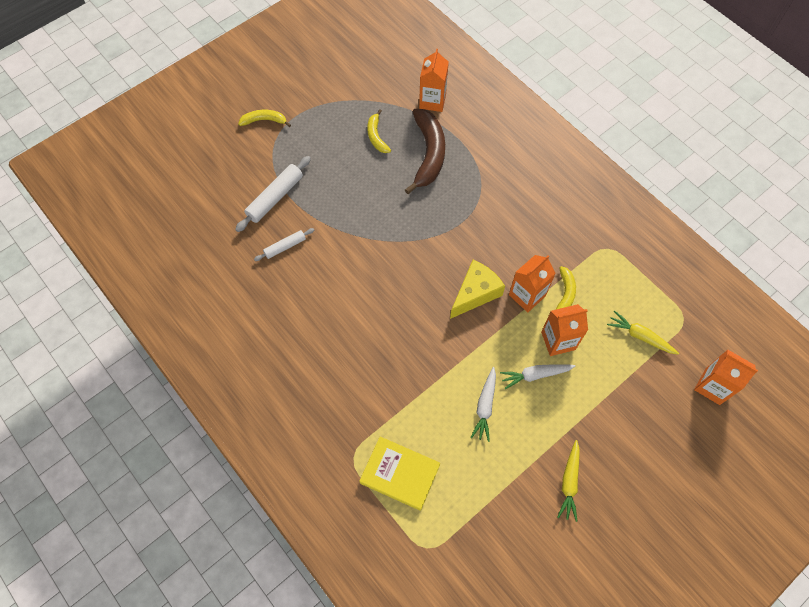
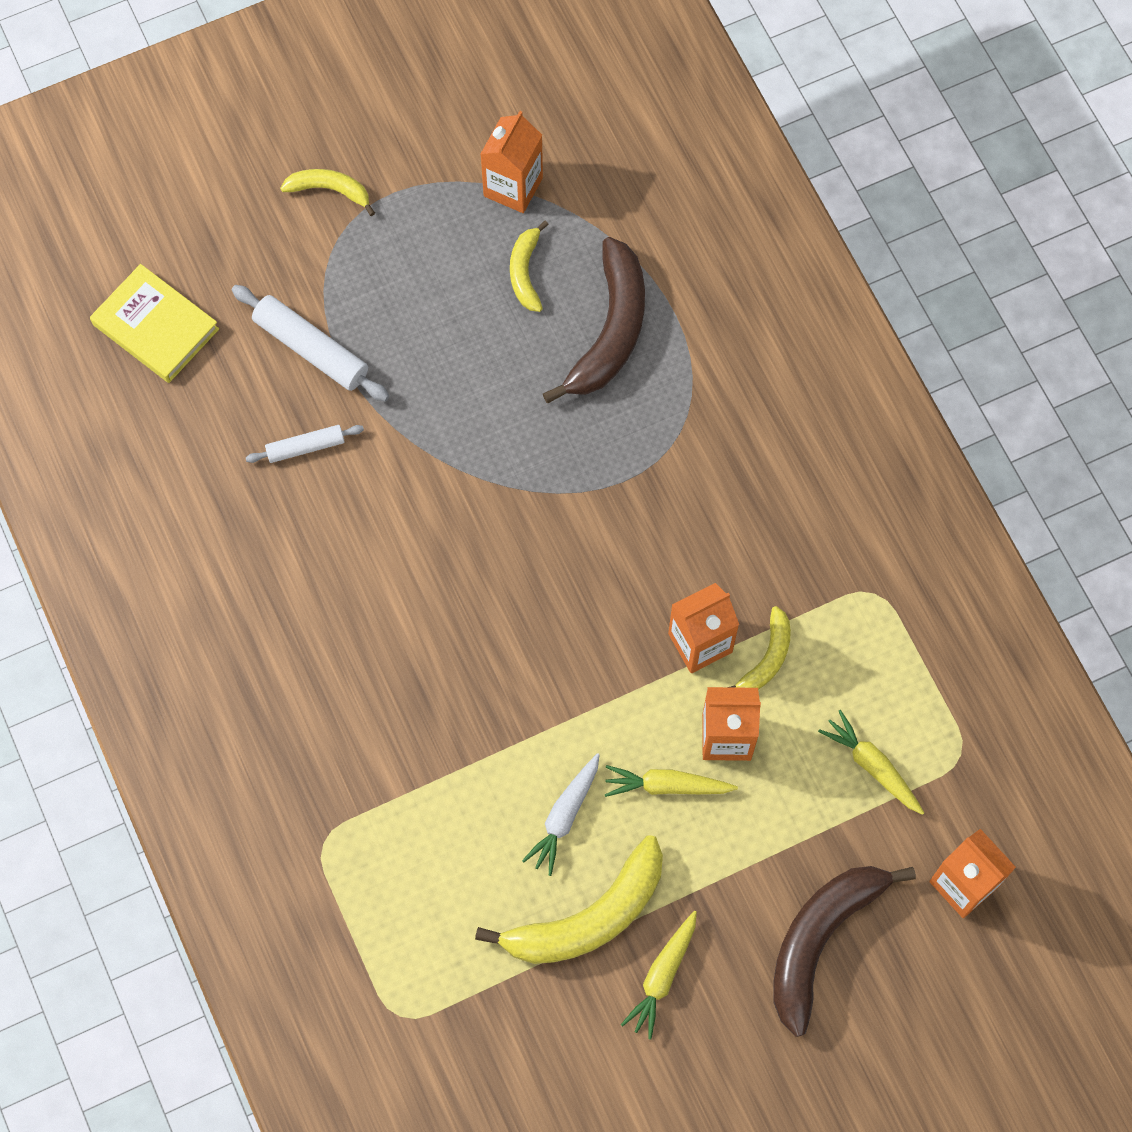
camera: 15 degrees right, 5 degrees up
white rolling pin [235,156,311,232] -> white rolling pin turned 75 degrees clockwise [232,285,389,402]
yellow book [359,437,440,511] -> yellow book moved to [90,264,219,383]
orange carton [419,49,449,112] -> orange carton moved to [481,111,543,213]
yellow cheese [450,260,505,319] -> none
white carrot [500,364,576,389] -> yellow carrot [605,765,738,797]
none -> yellow banana [475,835,663,964]
none -> brown banana [773,866,916,1037]

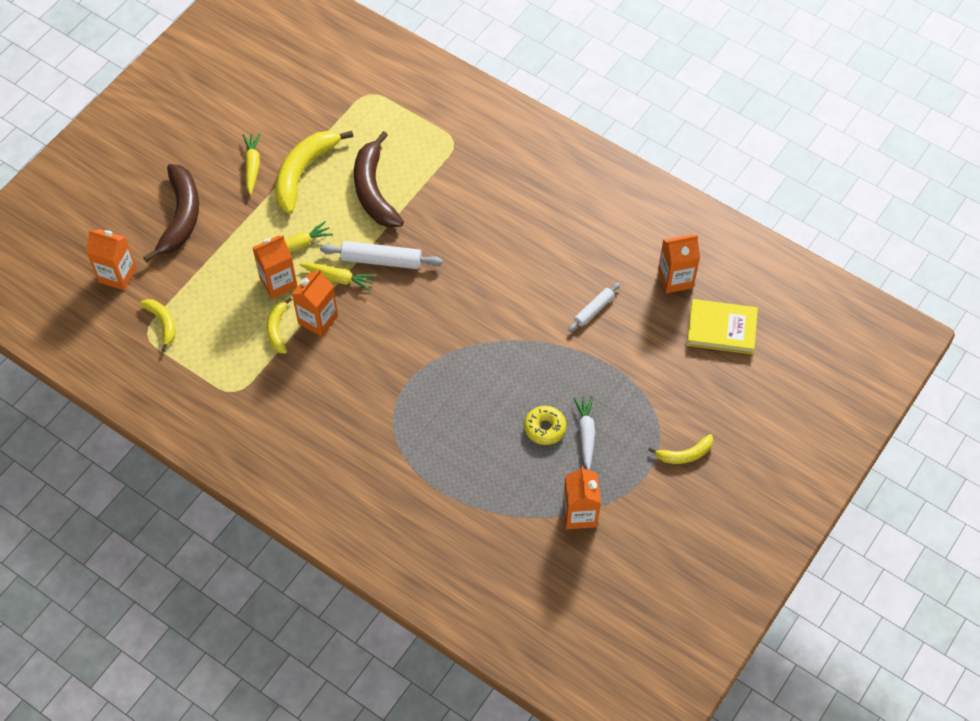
camera: 150 degrees right, 10 degrees down
white rolling pin [232,285,389,402] -> white rolling pin moved to [320,241,443,269]
yellow banana [510,221,549,312] -> yellow banana moved to [140,299,175,352]
white carrot [522,753,600,876] -> white carrot moved to [573,396,595,471]
brown banana [543,237,645,403] -> brown banana moved to [354,131,404,228]
yellow carrot [818,710,924,815] -> yellow carrot moved to [299,262,376,291]
none -> yellow donut [524,406,566,445]
none -> orange carton [658,234,700,293]

